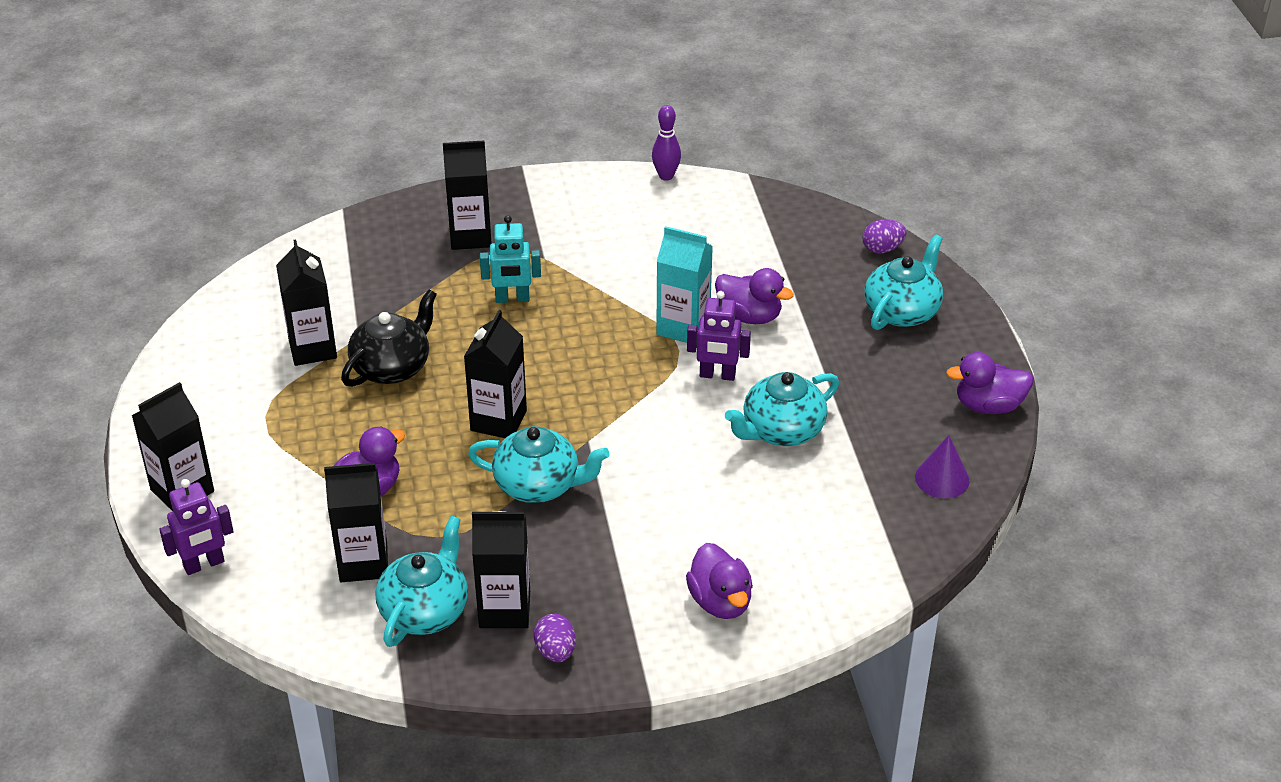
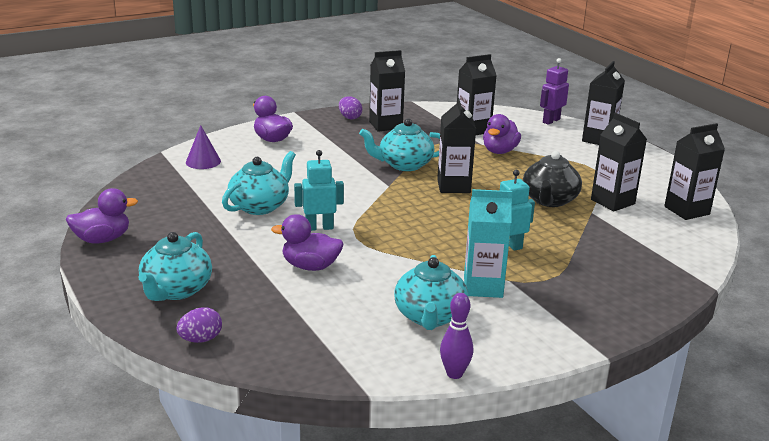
camera: 160 degrees right, 15 degrees down
turquoise teapot [376,516,468,647] -> turquoise teapot moved to [394,255,469,330]
black carton [443,140,492,250] -> black carton moved to [664,123,725,220]
turquoise carton [656,226,713,343] -> turquoise carton moved to [464,189,512,298]
purple robot [687,291,751,381] -> turquoise robot [294,150,344,231]
purple cone [915,435,969,499] -> purple cone moved to [186,125,221,169]

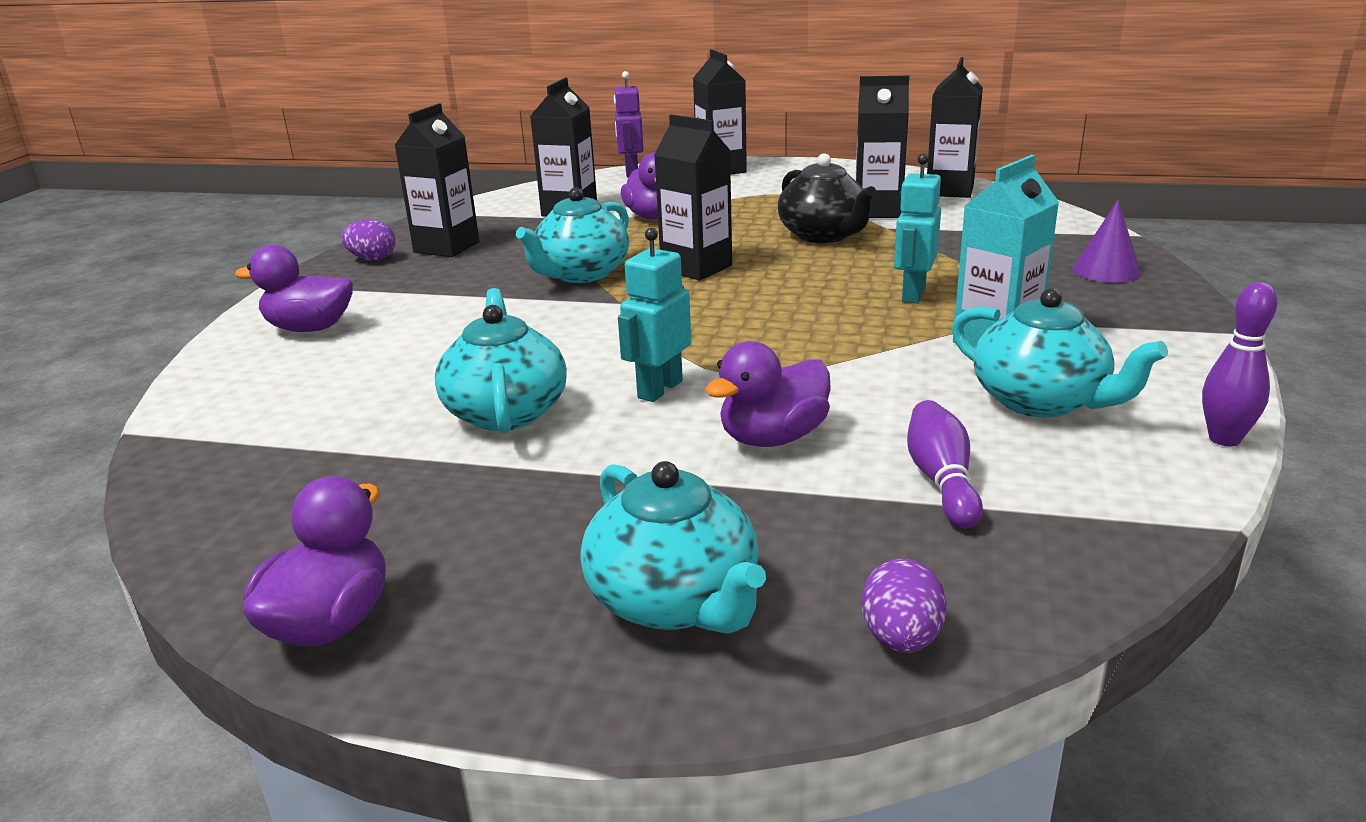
camera: 45 degrees left, 0 degrees up
purple cone [186,125,221,169] -> purple cone moved to [1073,200,1141,283]
none -> purple bowling pin [907,400,983,528]

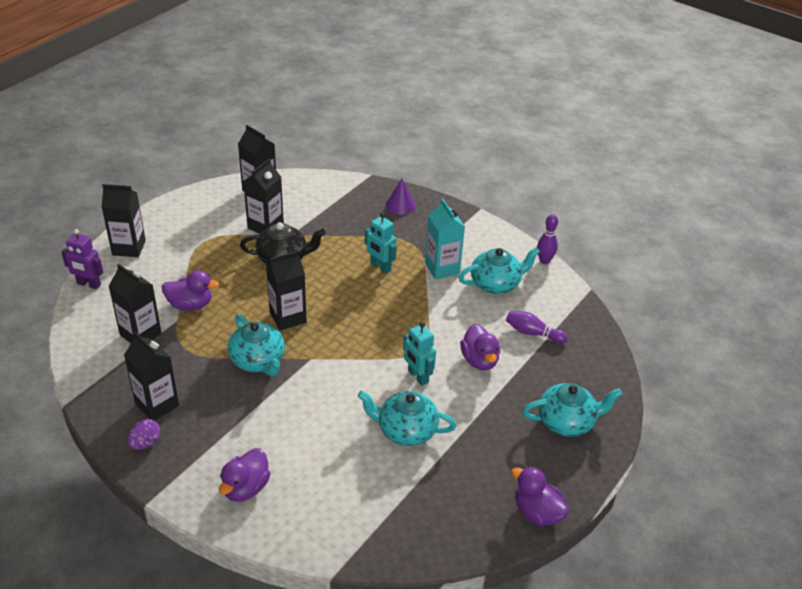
camera: 70 degrees left, 15 degrees up
purple egg [862,559,947,653] -> none

